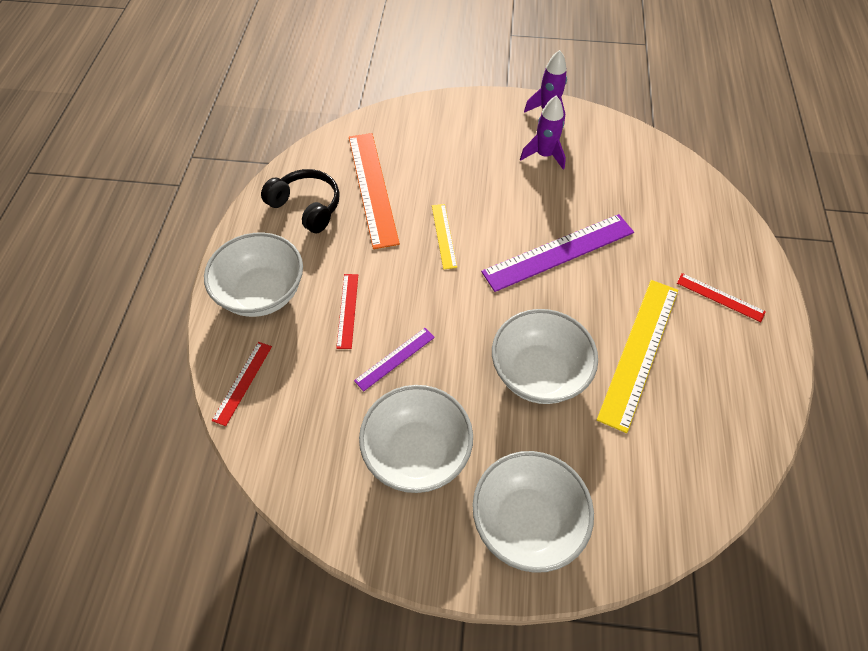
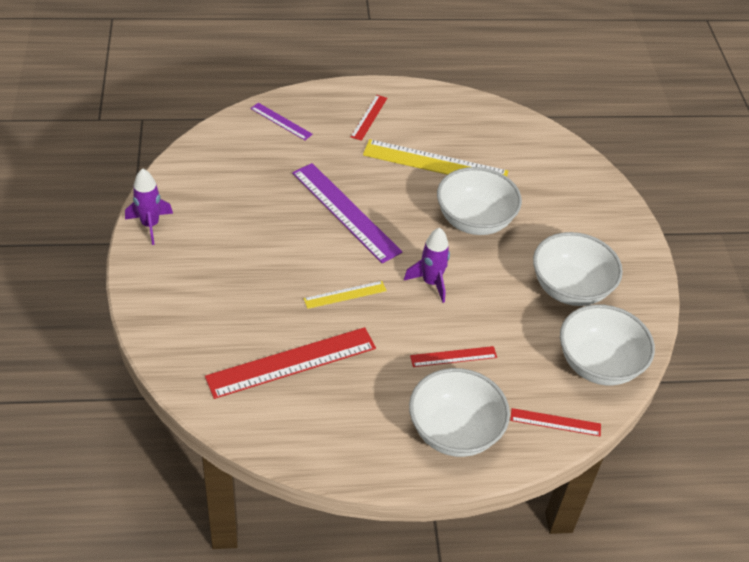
camera: 105 degrees left, 10 degrees down
black headphones [261,169,340,233] -> none
orange ruler [349,133,400,249] -> red ruler [205,327,376,399]
purple ruler [354,328,435,392] -> purple ruler moved to [250,103,313,140]
white bowl [473,451,594,573] -> white bowl moved to [560,304,655,385]
purple rocket [520,96,566,170] -> purple rocket moved to [404,228,450,303]

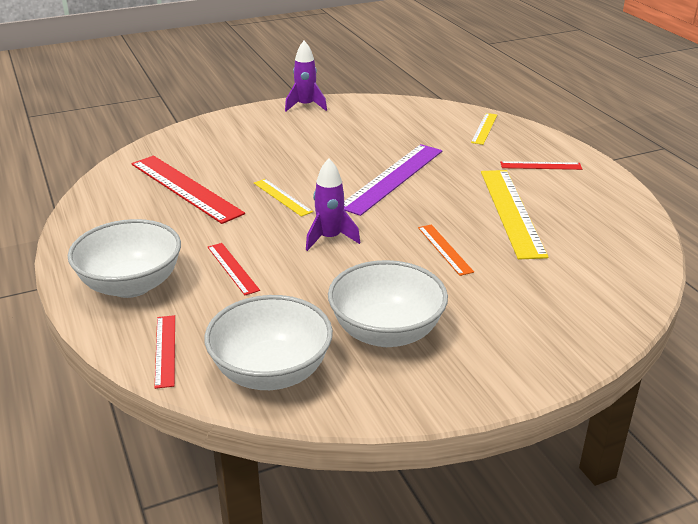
camera: 75 degrees right, 15 degrees down
purple ruler [250,103,313,140] -> yellow ruler [471,113,497,145]
white bowl [437,167,522,235] -> orange ruler [418,224,474,276]

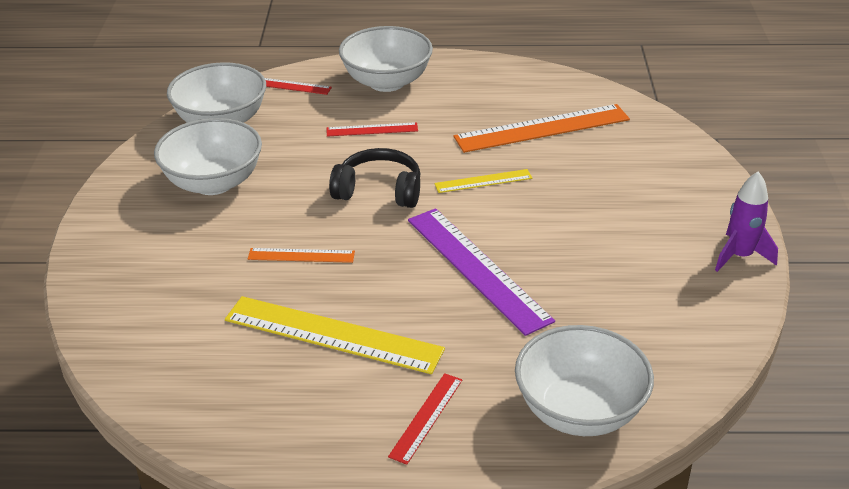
camera: 115 degrees right, 5 degrees up
red ruler [131,156,245,224] -> orange ruler [454,104,630,153]
purple rocket [306,158,360,251] -> black headphones [329,148,420,208]
yellow ruler [471,113,497,145] -> white bowl [515,325,654,436]

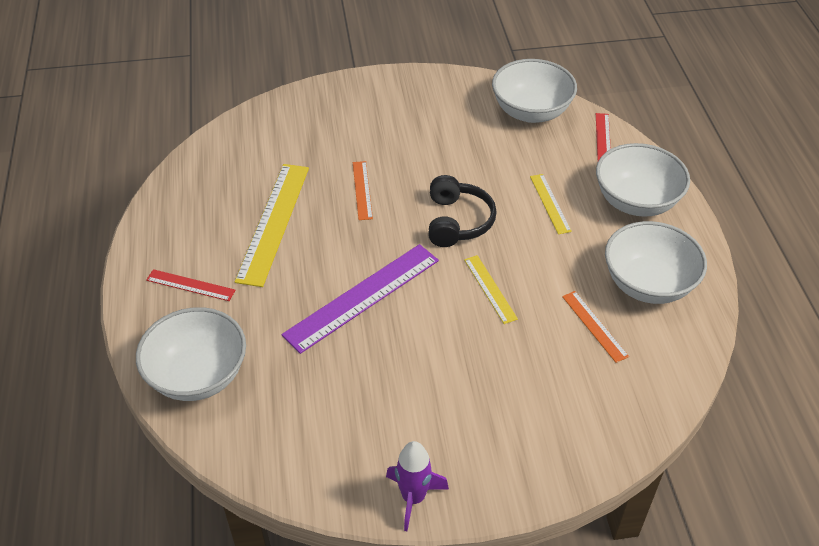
camera: 80 degrees right, 10 degrees up
white bowl [154,118,262,195] -> white bowl moved to [605,221,707,304]
red ruler [326,122,418,137] -> yellow ruler [530,174,572,234]
orange ruler [454,104,630,153] -> orange ruler [562,291,629,363], size x0.51

